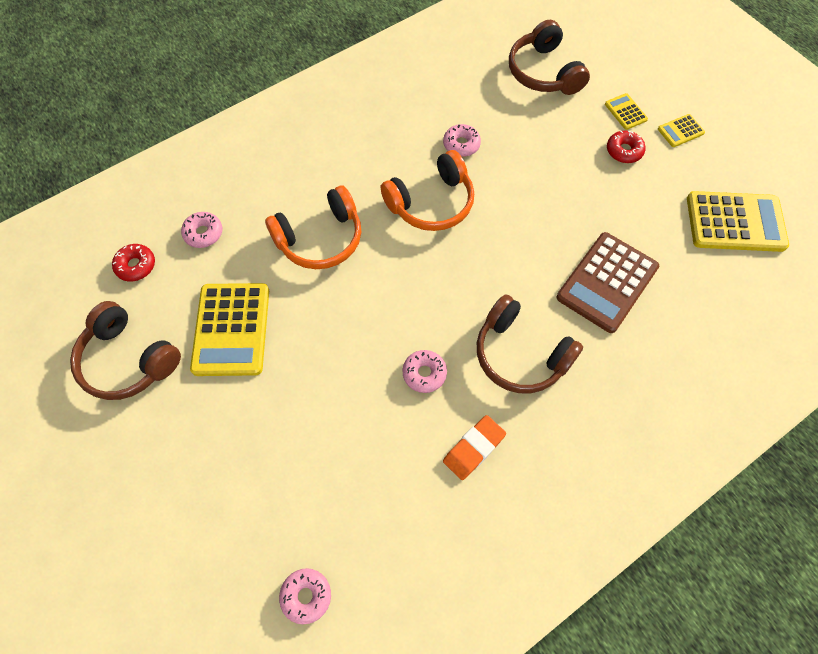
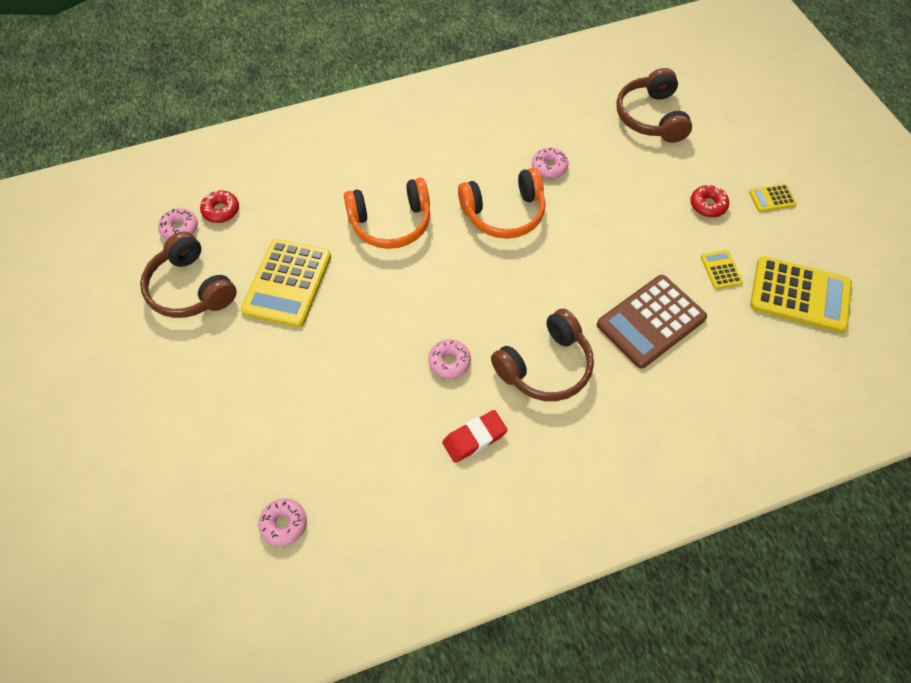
camera: 15 degrees right, 5 degrees down
pink donut [181,212,222,248] -> pink donut moved to [158,208,198,240]
orange eraser [443,415,506,480] -> red eraser [442,410,508,463]
brown headphones [477,294,583,393] -> brown headphones turned 90 degrees counterclockwise [491,309,594,401]
yellow calculator [605,93,648,130] -> yellow calculator moved to [701,250,743,289]

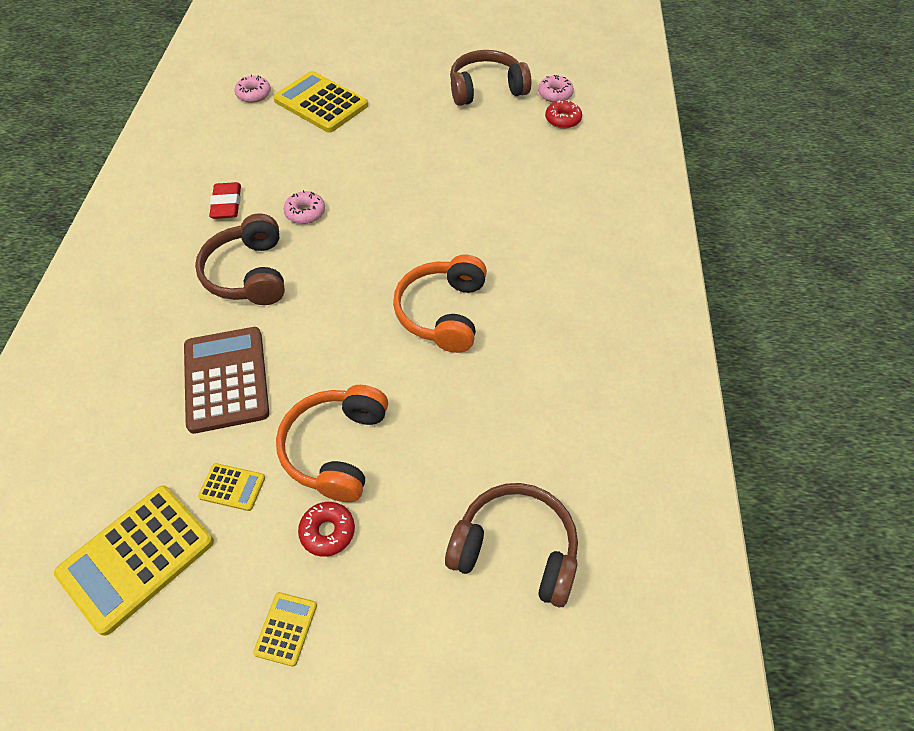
camera: 115 degrees right, 5 degrees down
yellow calculator [241,239,331,328] -> yellow calculator moved to [273,71,368,133]
orange headphones [344,178,430,249] -> orange headphones moved to [276,385,388,502]
pink donut [532,147,569,178] -> none

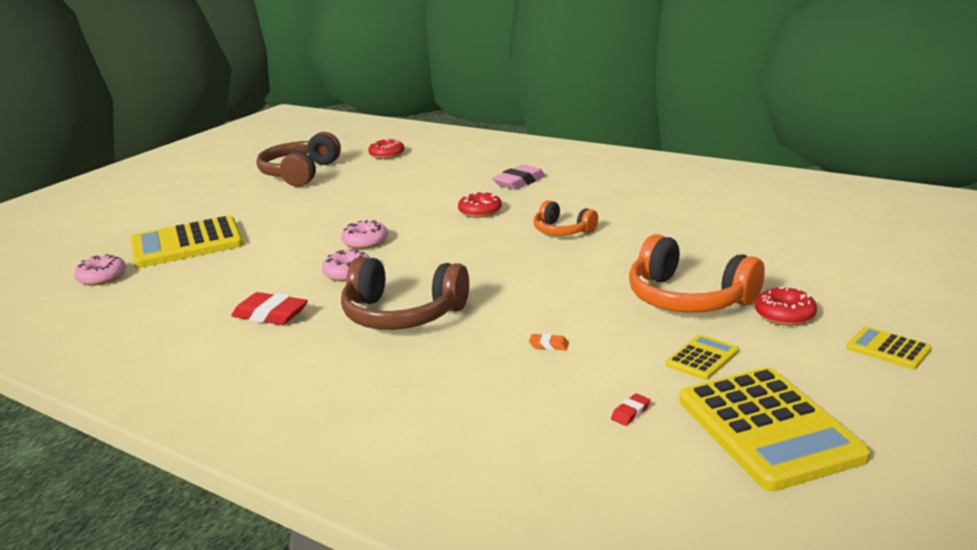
camera: 60 degrees left, 30 degrees down
brown calculator [184,327,269,434] -> orange eraser [529,334,569,350]
orange headphones [393,255,487,353] -> orange headphones [534,200,598,235], size x0.58
brown headphones [445,483,578,607] -> none
pink donut [538,75,574,102] -> pink donut moved to [341,220,388,249]
none -> red donut [458,192,502,218]
none -> pink eraser [492,165,546,189]
none -> red eraser [611,393,650,426]

